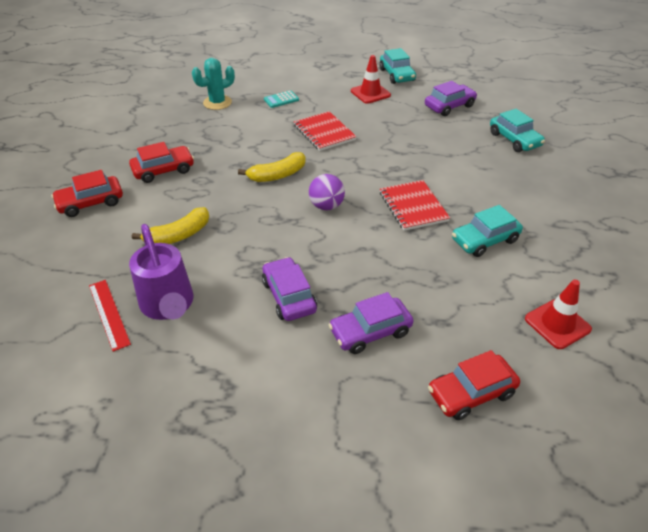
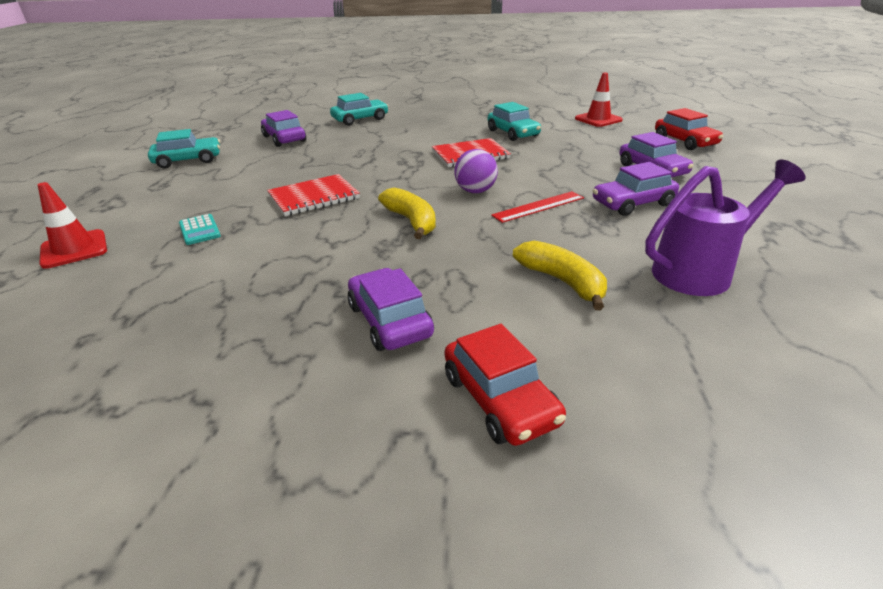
camera: 90 degrees left, 10 degrees down
red ruler [89,280,131,352] -> red ruler moved to [491,191,584,223]
red car [129,142,194,183] -> purple car [348,268,434,351]
turquoise cactus [192,58,235,110] -> none
red traffic cone [351,55,391,104] -> red traffic cone moved to [38,182,107,269]

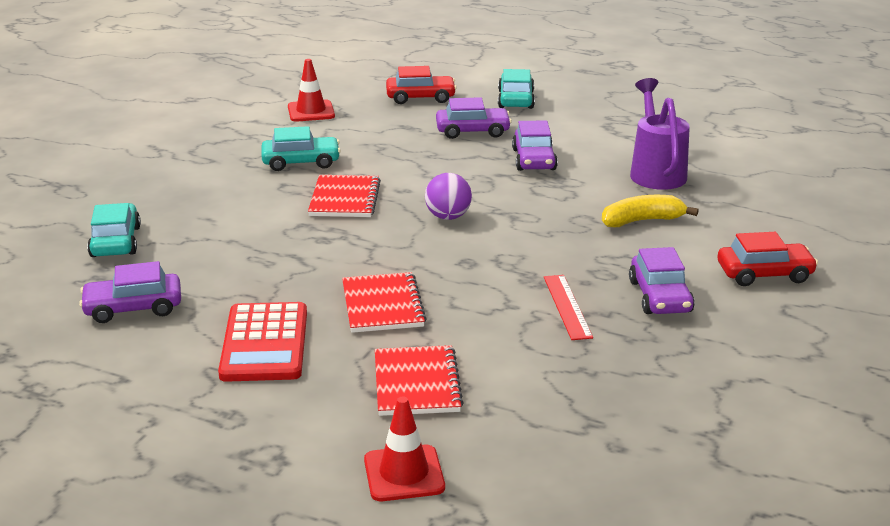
camera: 70 degrees left, 5 degrees down
turquoise car [148,129,220,168] -> turquoise car moved to [498,69,535,109]
turquoise calculator [179,214,221,245] -> red notebook [375,345,464,416]
purple car [348,268,434,351] -> purple car turned 90 degrees counterclockwise [629,247,695,314]
yellow banana [378,187,436,239] -> none
red ruler [491,191,584,223] -> red ruler moved to [544,275,593,340]
none -> red calculator [218,302,307,382]

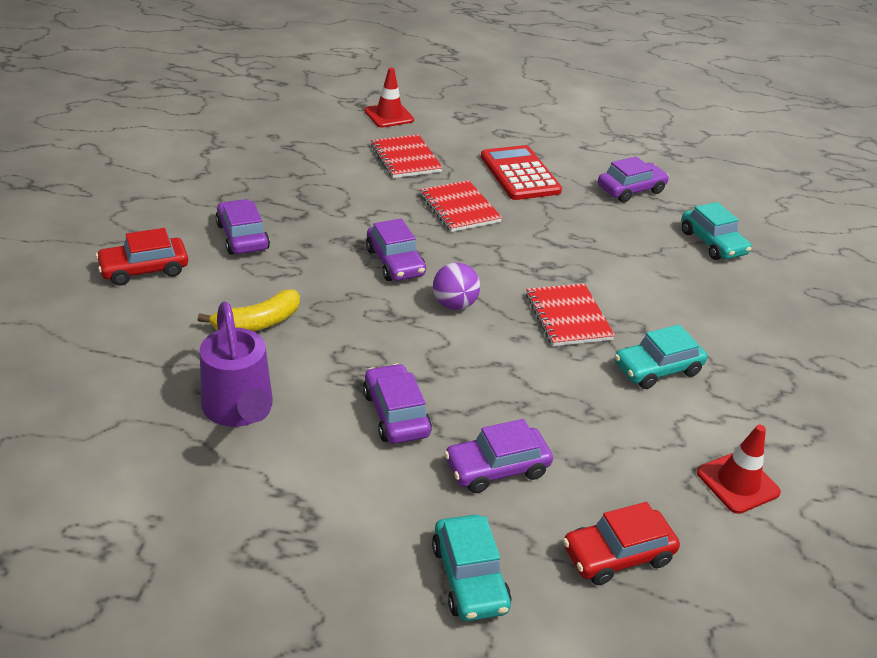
camera: 160 degrees right, 10 degrees up
red ruler [544,275,593,340] -> none
none -> purple car [366,219,426,281]

